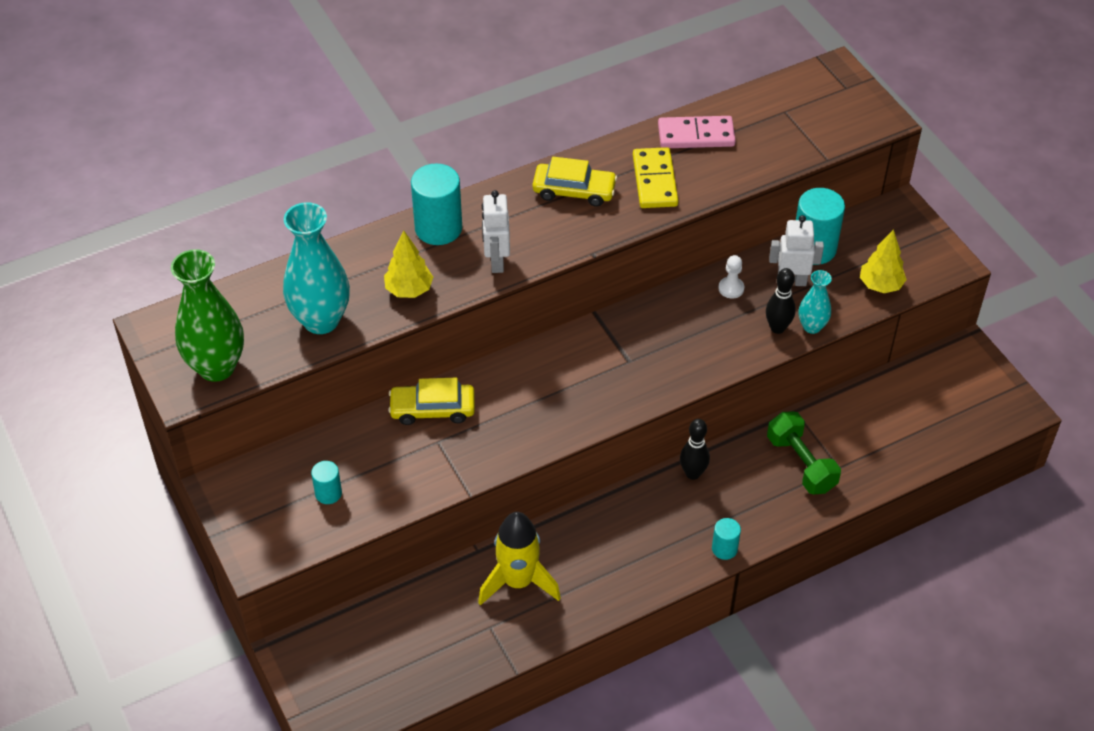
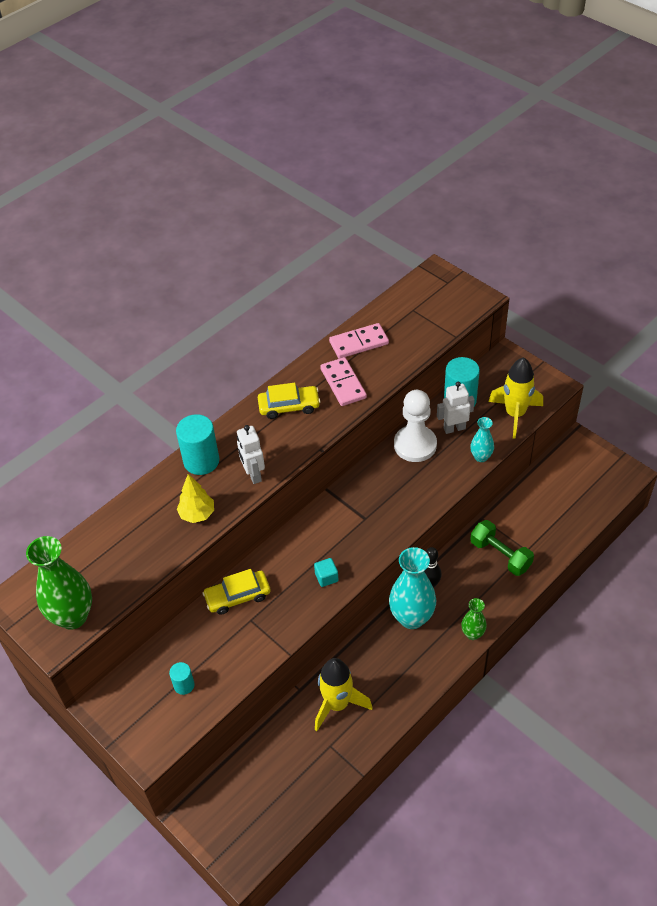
camera: 15 degrees left, 0 degrees up
turquoise vase [283,202,350,334] -> turquoise vase moved to [389,547,436,629]
yellow domino [633,147,678,208] -> pink domino [320,357,367,406]
turquoise cylinder [712,518,741,560] -> green vase [461,598,487,640]
white pawn [718,255,744,299] -> white pawn [394,390,437,462], size x2.28
black bowling pin [766,268,796,334] -> none
yellow tree [860,229,907,293] -> yellow rocket [488,357,543,439]
none -> turquoise cube [314,558,338,587]

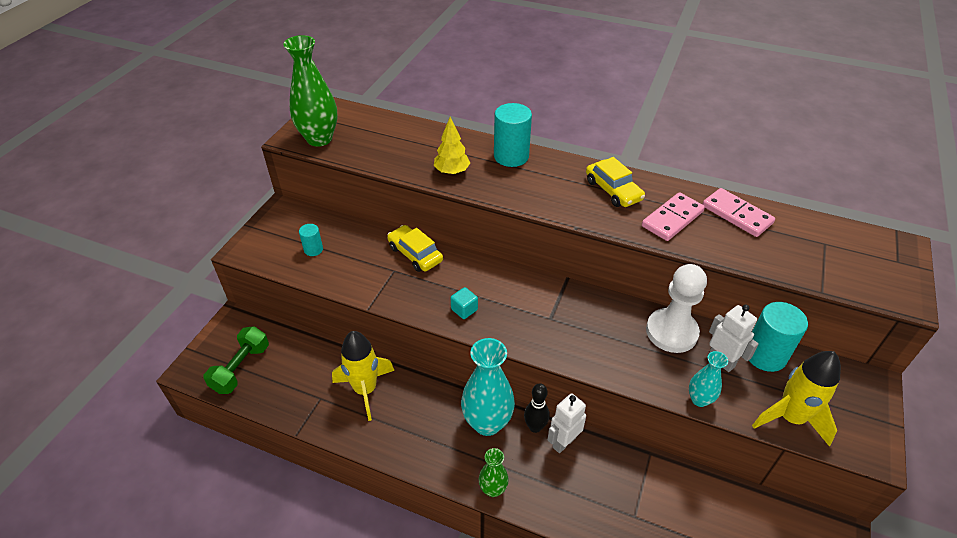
camera: 65 degrees right, 5 degrees down
white robot [237,425,265,484] -> white robot moved to [547,393,586,453]
green dumbbell [470,520,534,576] -> green dumbbell moved to [204,326,269,394]

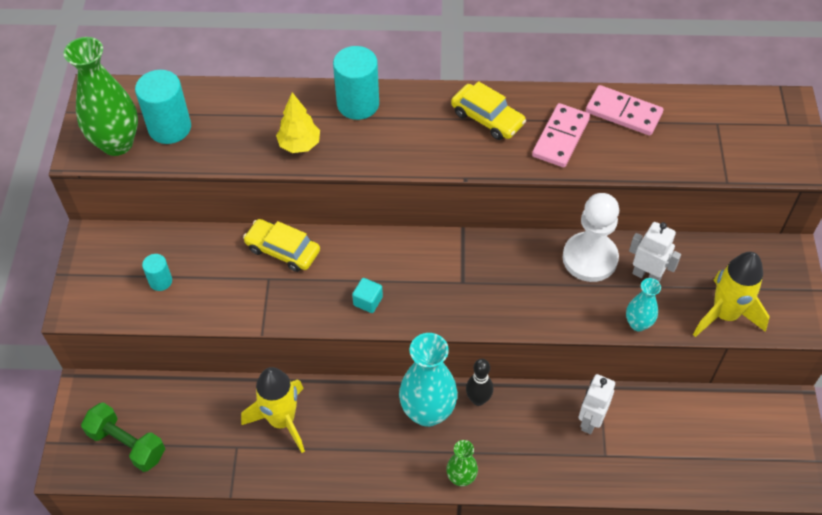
camera: 20 degrees left, 10 degrees up
green dumbbell [204,326,269,394] -> green dumbbell turned 60 degrees counterclockwise [81,402,165,472]
white robot [547,393,586,453] -> white robot moved to [578,374,615,434]
turquoise cylinder [749,302,808,372] -> turquoise cylinder moved to [135,70,191,144]

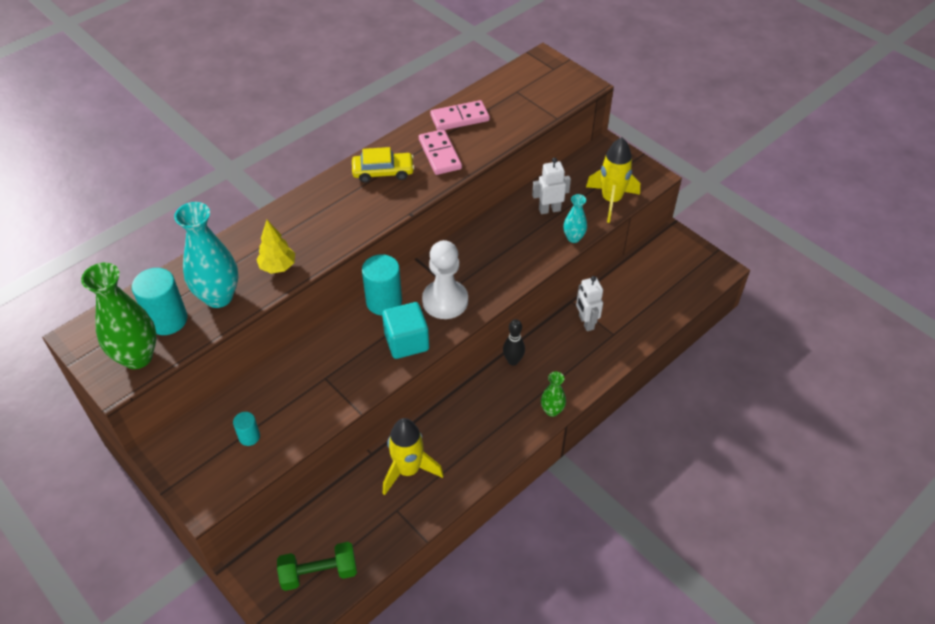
camera: 45 degrees left, 5 degrees down
yellow car [243,219,320,272] -> none
turquoise cylinder [333,46,379,120] -> turquoise cylinder moved to [362,254,402,315]
turquoise cube [352,278,383,313] -> turquoise cube [382,302,429,359], size x1.94
turquoise vase [399,333,458,427] -> turquoise vase moved to [174,202,238,308]
white pawn [563,193,619,282] -> white pawn moved to [422,240,468,319]

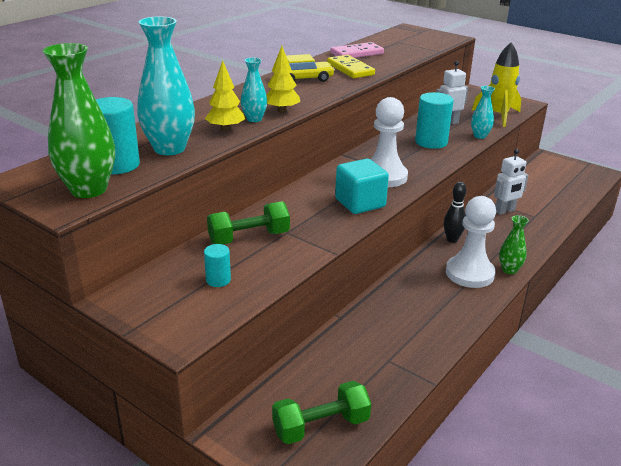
camera: 10 degrees left, 20 degrees down
turquoise cylinder [362,254,402,315] -> turquoise cylinder moved to [415,92,453,149]
yellow rocket [383,418,444,495] -> none
pink domino [419,129,462,175] -> yellow domino [327,55,375,78]
white robot [576,276,603,331] -> white robot turned 90 degrees counterclockwise [494,149,528,215]
none -> green dumbbell [207,201,290,244]
none -> turquoise vase [241,58,267,122]
none -> yellow tree [266,46,300,113]
none -> white pawn [446,196,496,288]

